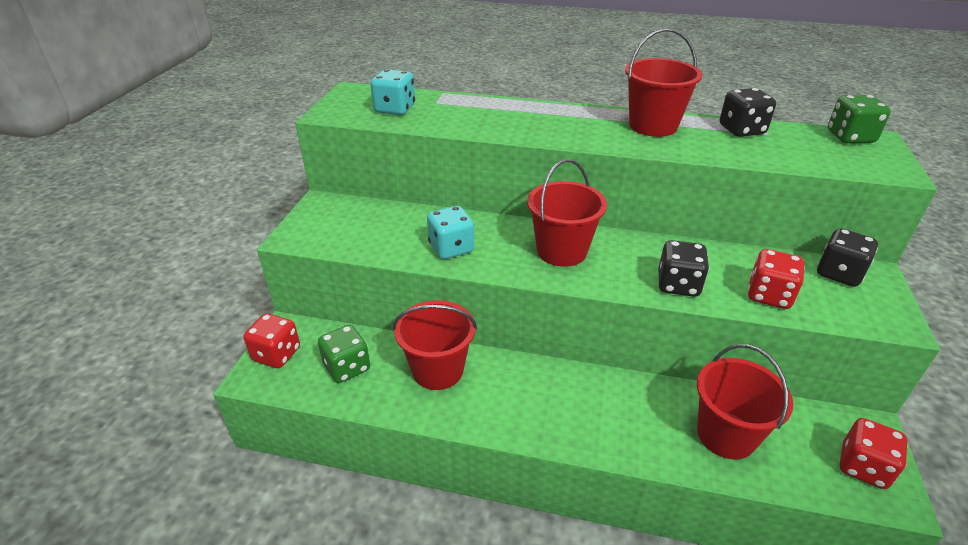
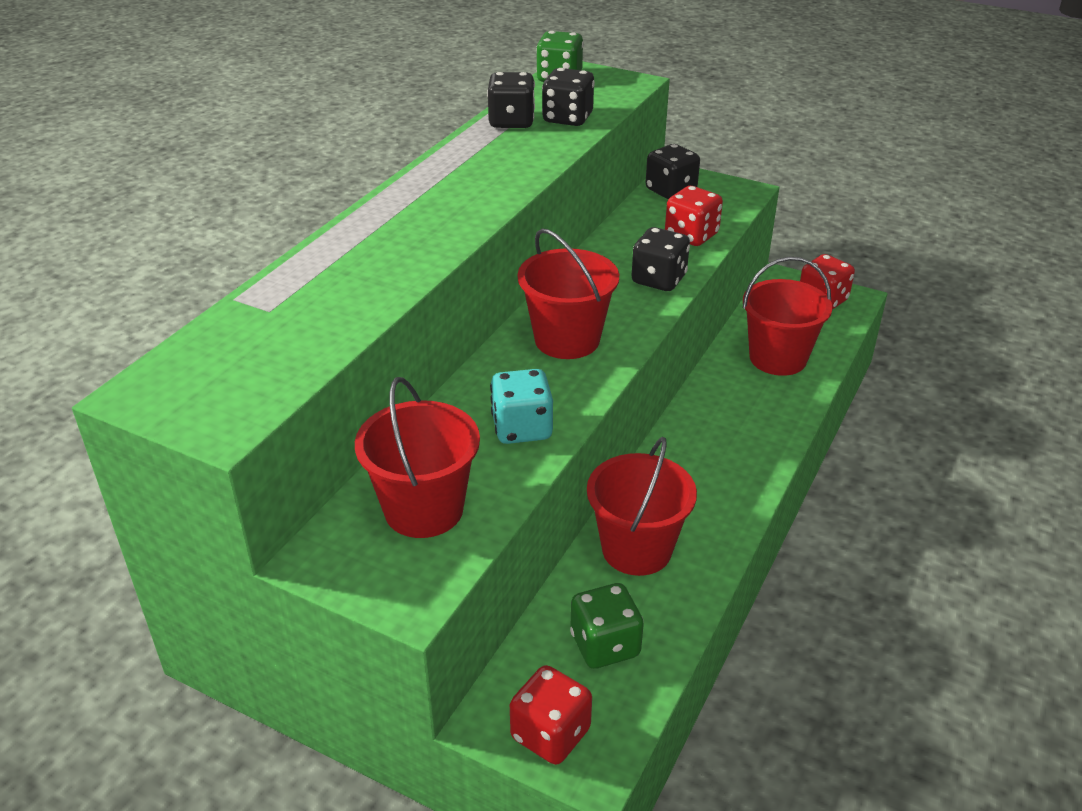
camera: 75 degrees left, 0 degrees up
turquoise dice [371,69,415,115] -> none
red bucket [625,28,703,137] -> red bucket moved to [355,377,480,538]
none -> black dice [542,68,595,126]

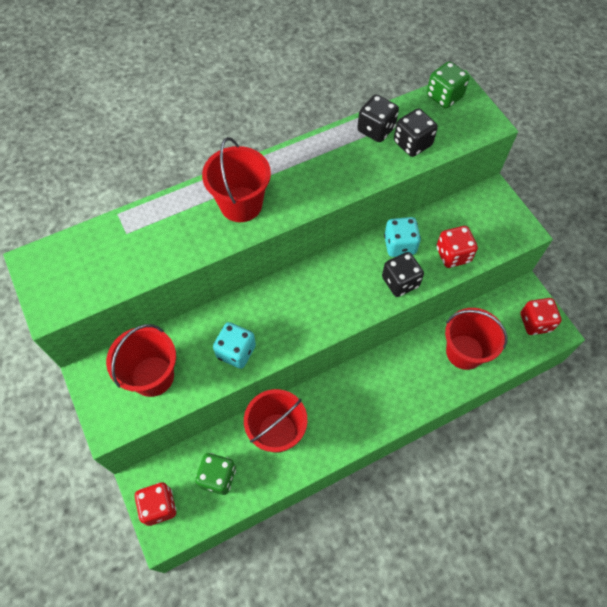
camera: 35 degrees right, 25 degrees up
red bucket [518,228,619,359] -> red bucket moved to [202,137,271,222]
black dice [645,144,700,199] -> none
none -> turquoise dice [384,217,421,257]

